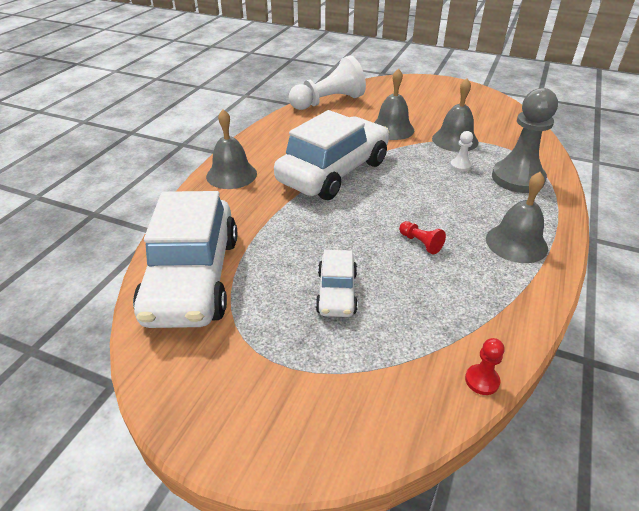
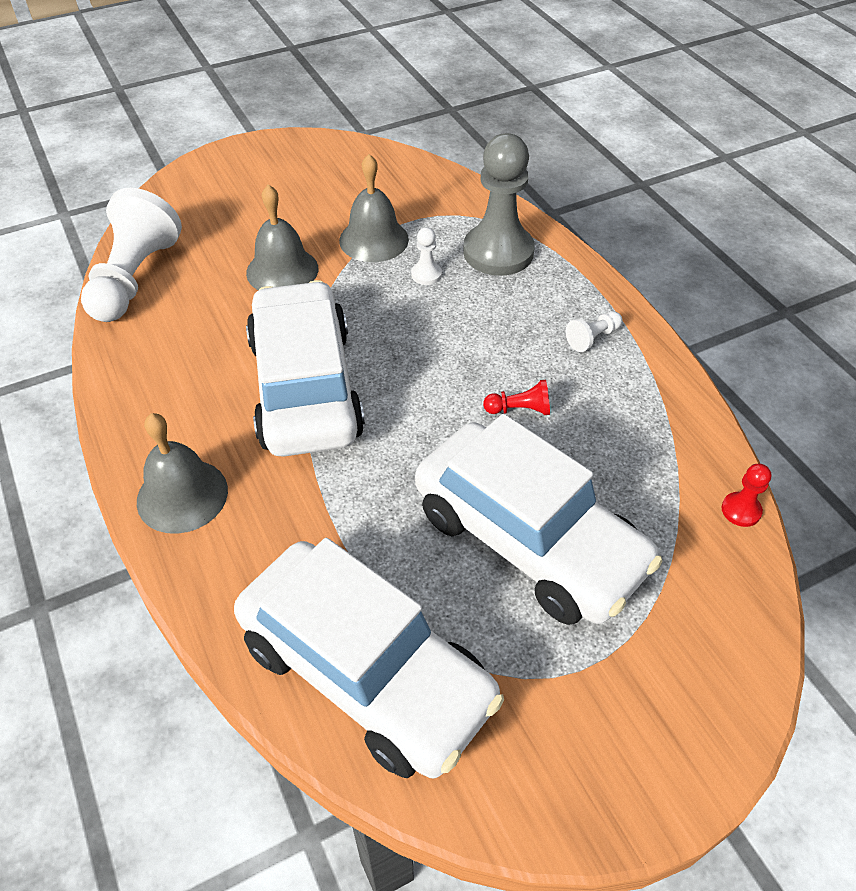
camera: 50 degrees left, 10 degrees up
white car [316,250,358,317] -> white car [415,414,663,625], size x2.08
grey bell [486,172,548,263] -> white pawn [566,311,623,352]

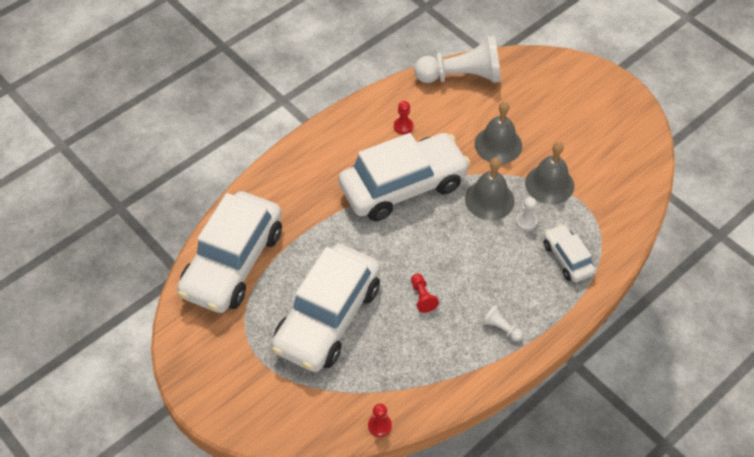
camera: 75 degrees right, 5 degrees up
grey bell [137,413,228,534] -> grey bell moved to [465,157,515,220]
grey pawn [463,133,535,276] -> white car [544,224,595,282]
none -> red pawn [394,101,413,134]

